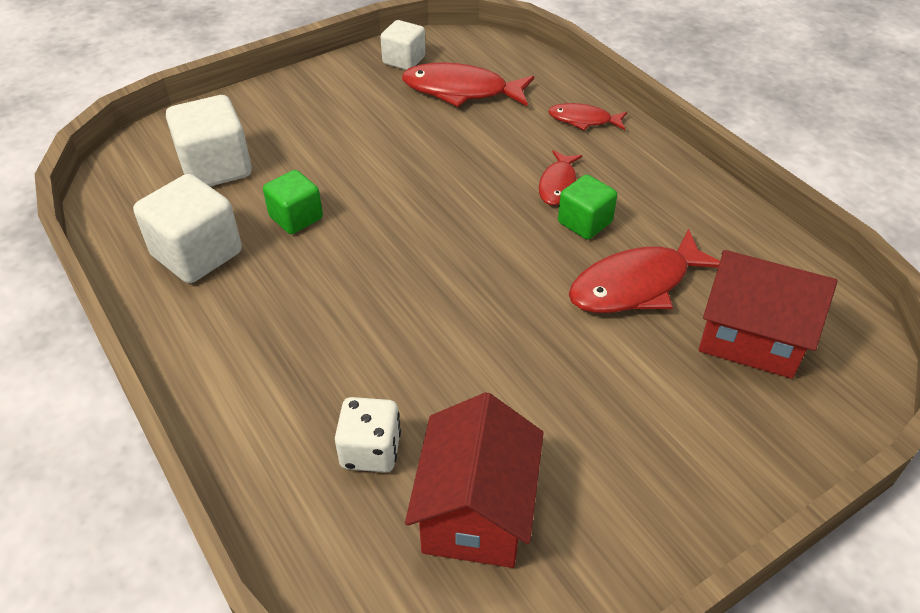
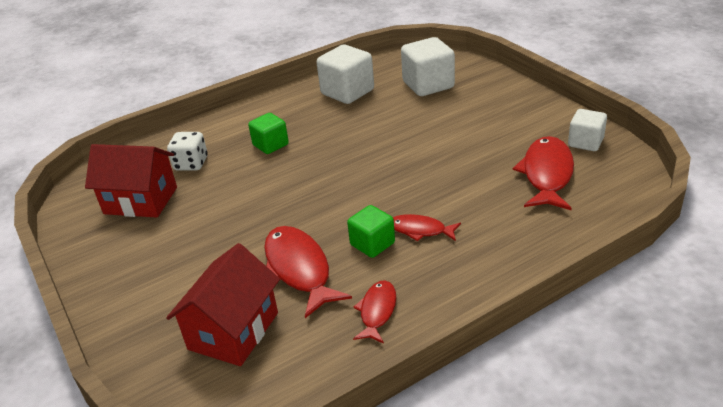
camera: 95 degrees right, 10 degrees down
green cube [263,170,323,234] -> green cube moved to [248,113,289,154]
red fish [548,103,627,130] -> red fish moved to [353,280,396,344]

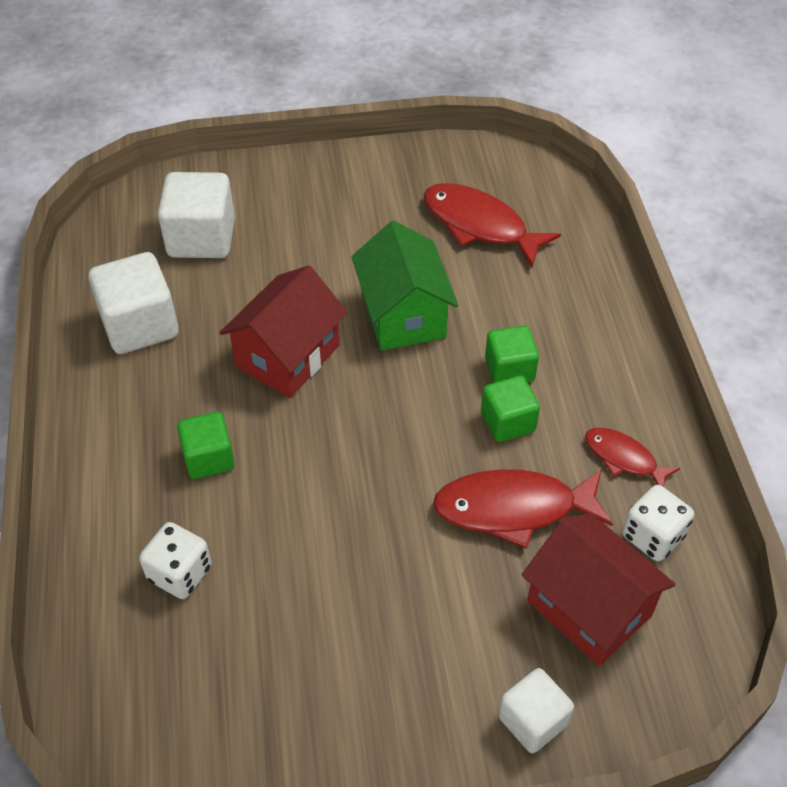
camera: 70 degrees left, 15 degrees up
red house [85,144,177,218] -> red house moved to [219,265,348,398]
red fish [393,214,461,241] -> green cube [485,325,539,383]
white cube [568,109,607,151] -> white cube moved to [498,668,574,753]
none -> green house [351,221,458,350]
none -> white dice [622,485,694,561]

